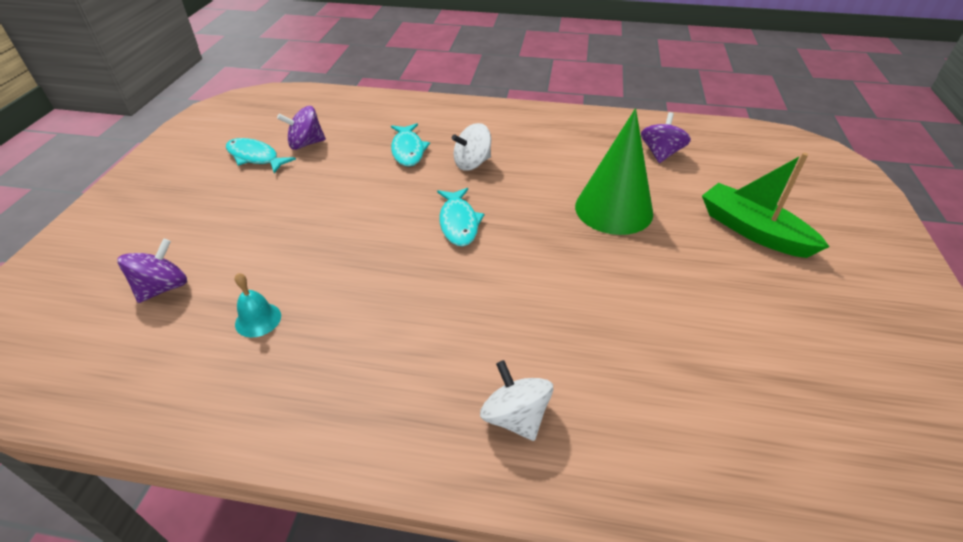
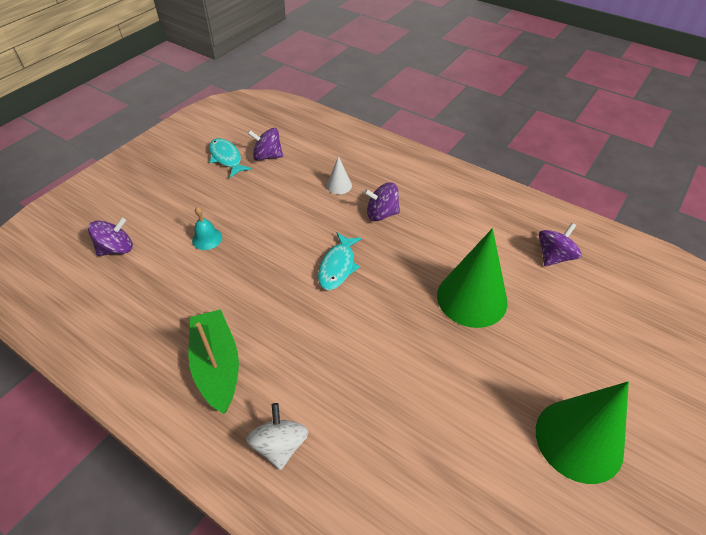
camera: 25 degrees right, 5 degrees up
turquoise bell [235,273,281,338] -> turquoise bell moved to [192,206,222,250]
turquoise fish [391,123,430,167] -> white cone [326,156,352,194]
white spinning top [452,123,491,171] -> purple spinning top [364,182,400,221]
green boat [702,153,829,258] -> green boat moved to [188,309,239,414]
none -> green cone [536,382,629,484]

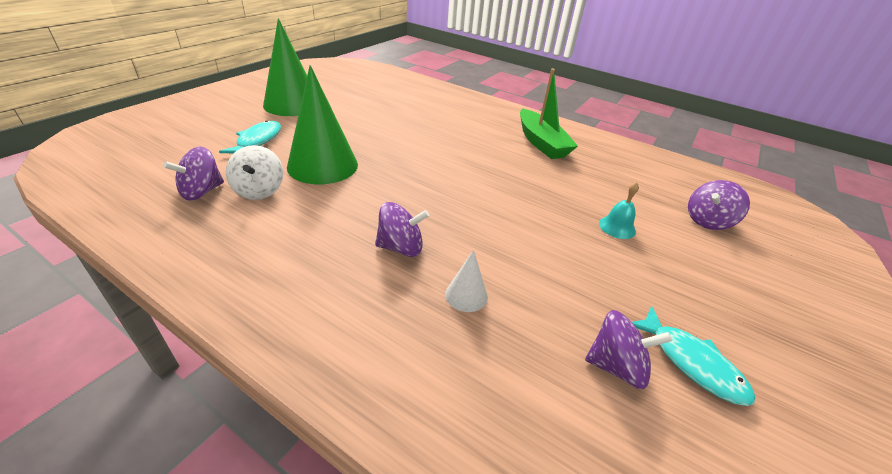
camera: 175 degrees right, 10 degrees down
white spinning top [246,403,308,470] -> white spinning top moved to [226,145,283,200]
turquoise fish [318,233,362,290] -> turquoise fish moved to [219,120,281,153]

